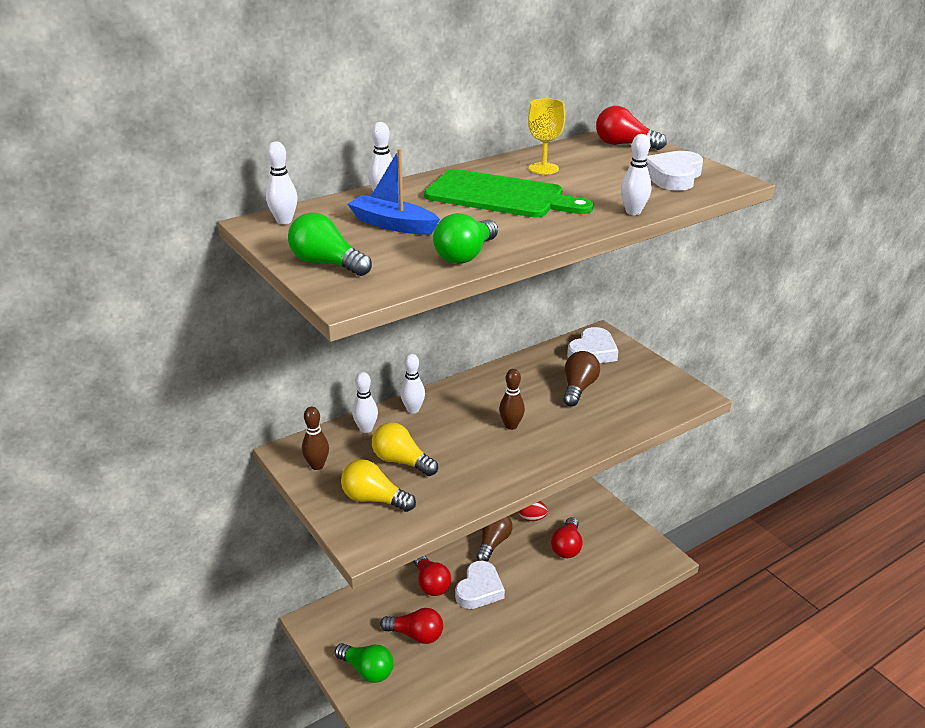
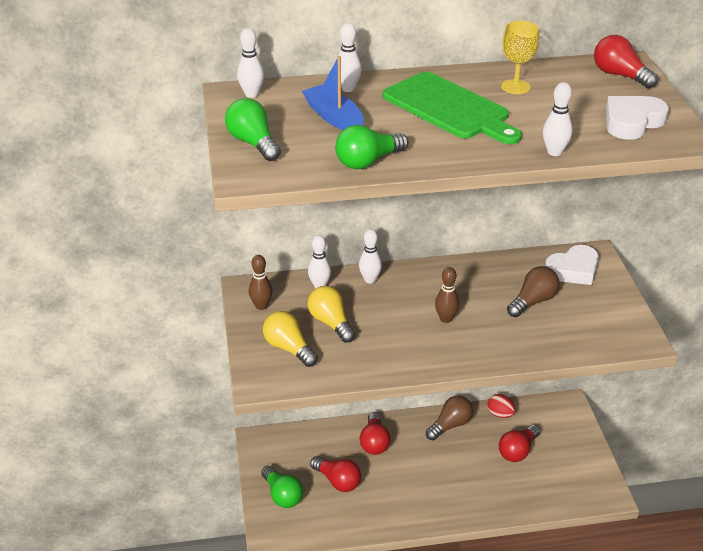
camera: 25 degrees right, 5 degrees up
white heart [455,561,505,609] -> none

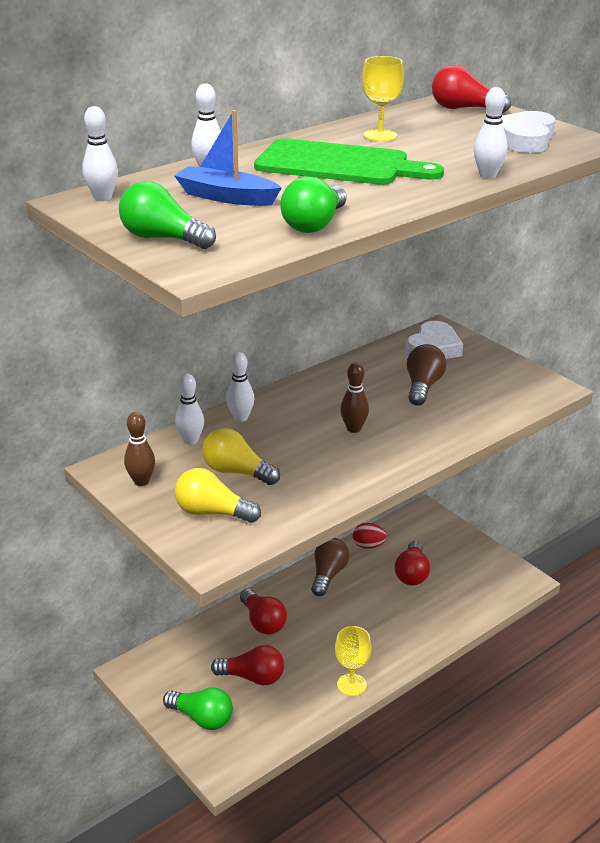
camera: 30 degrees left, 5 degrees down
none -> yellow goblet [335,626,371,696]

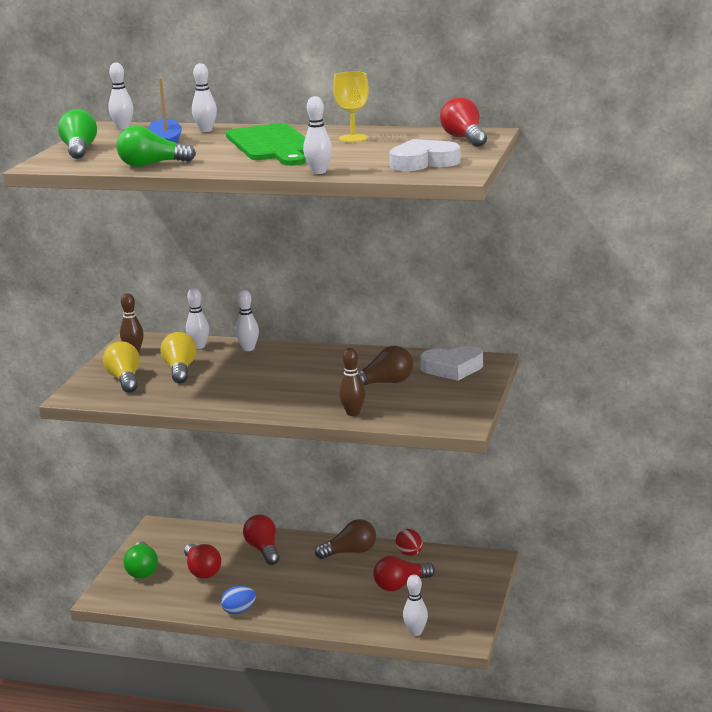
camera: 55 degrees right, 10 degrees down
red light bulb [240,589,287,635] -> red light bulb turned 135 degrees clockwise [243,515,279,565]
yellow goblet [335,626,371,696] -> blue egg [221,586,256,614]
brown bowling pin [340,362,369,433] -> brown bowling pin moved to [339,348,365,416]
none -> white bowling pin [403,574,428,636]

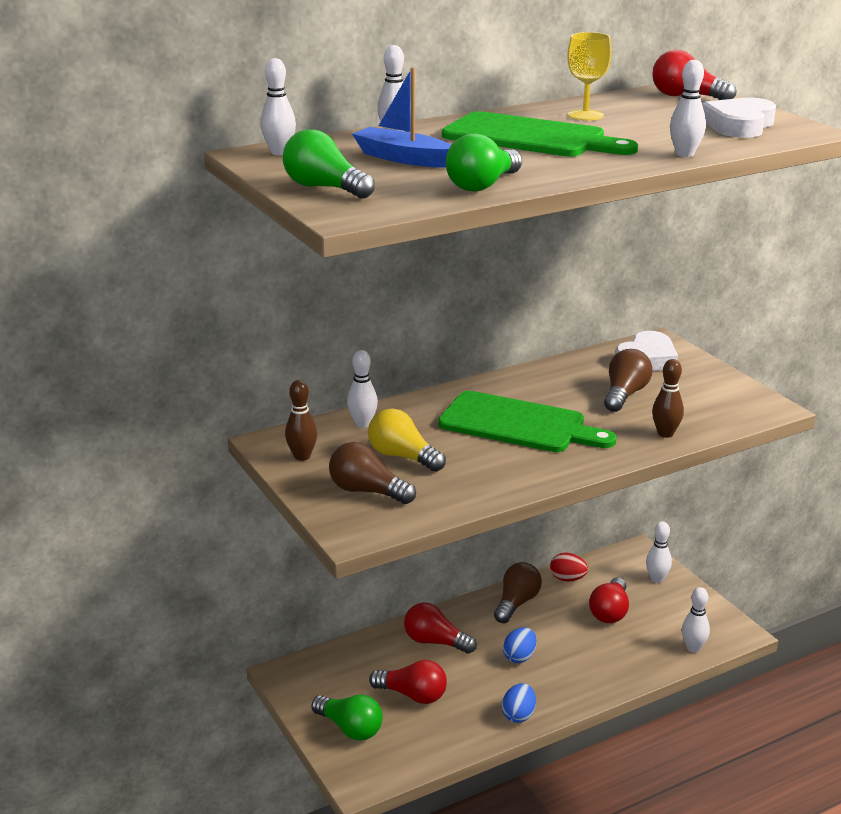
camera: 45 degrees left, 5 degrees up
yellow light bulb [103,341,140,393] -> brown light bulb [329,442,416,504]
white bowling pin [235,290,259,351] -> white bowling pin moved to [646,522,672,583]
none -> green cutting board [438,391,617,452]
none -> blue egg [503,627,537,663]

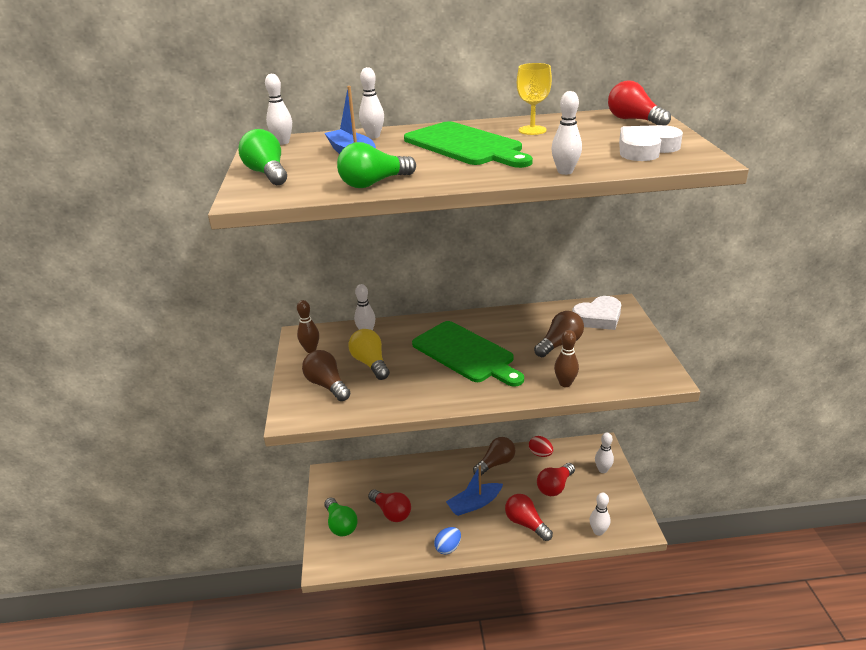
camera: 25 degrees right, 5 degrees up
red light bulb [404,602,477,654] -> red light bulb moved to [505,494,553,541]
blue egg [503,627,537,663] -> blue boat [446,466,503,516]

